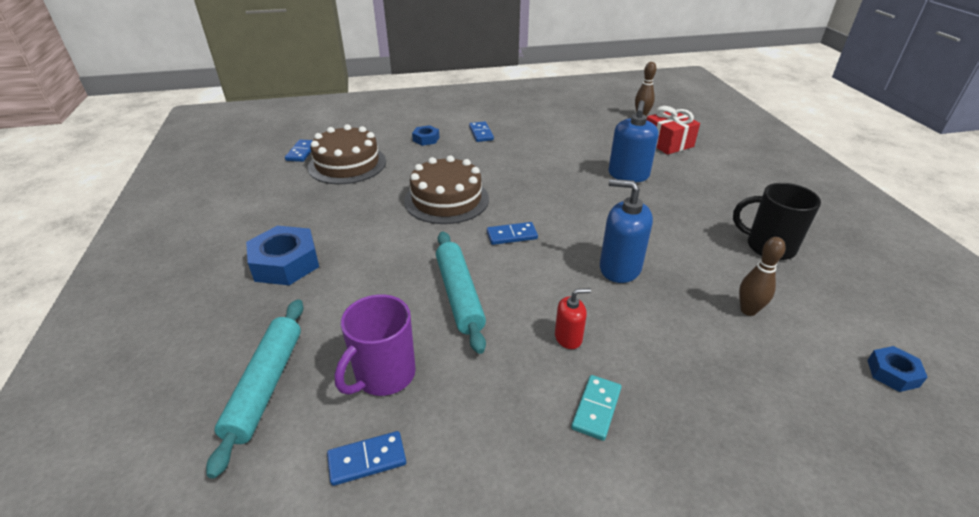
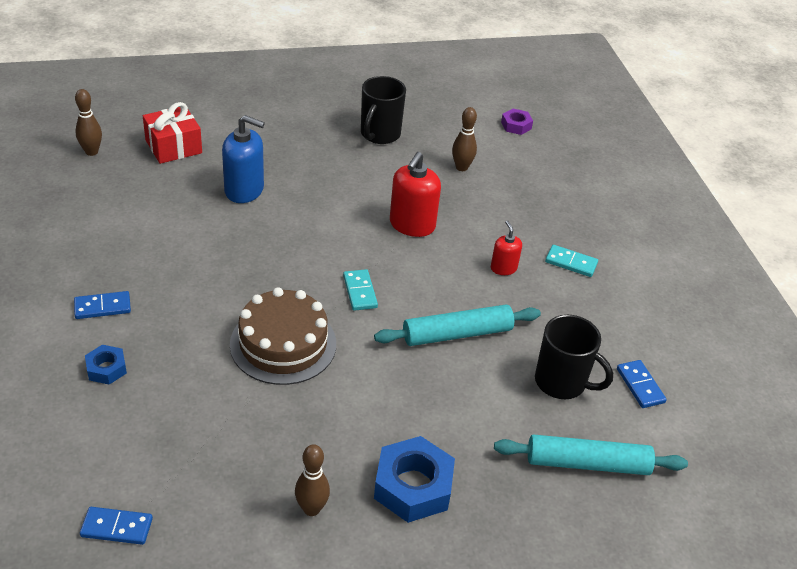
camera: 95 degrees left, 5 degrees up
brown cake [308,124,386,184] -> none
purple mug [335,294,416,396] -> black mug [535,315,613,399]
blue domino [487,222,538,245] -> turquoise domino [343,269,378,311]
blue soap dispenser [600,179,653,283] -> red soap dispenser [390,152,441,237]
blue nut [867,346,928,392] -> purple nut [501,109,533,135]
none -> brown bowling pin [295,444,330,516]

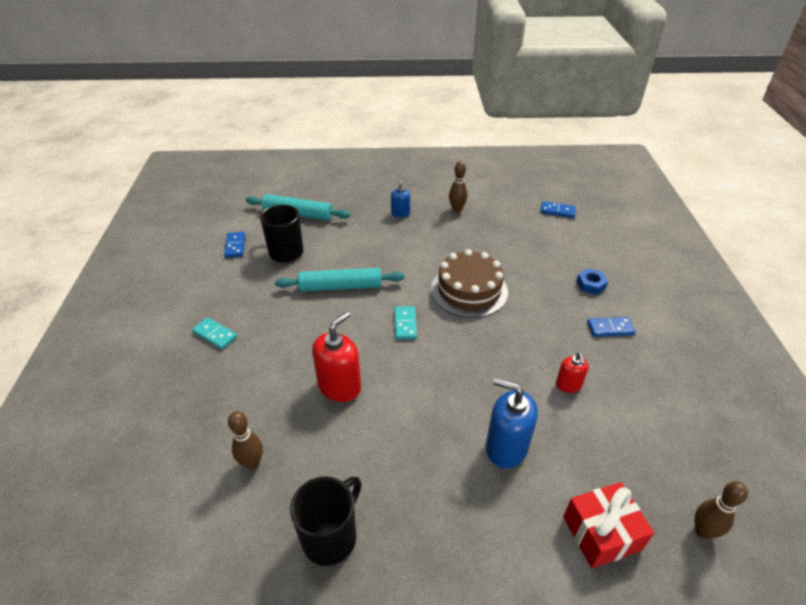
camera: 165 degrees left, 0 degrees up
blue nut [374,436,455,523] -> blue soap dispenser [391,178,410,217]
red soap dispenser [491,220,522,275] -> red soap dispenser moved to [556,353,589,393]
purple nut [501,109,533,135] -> none

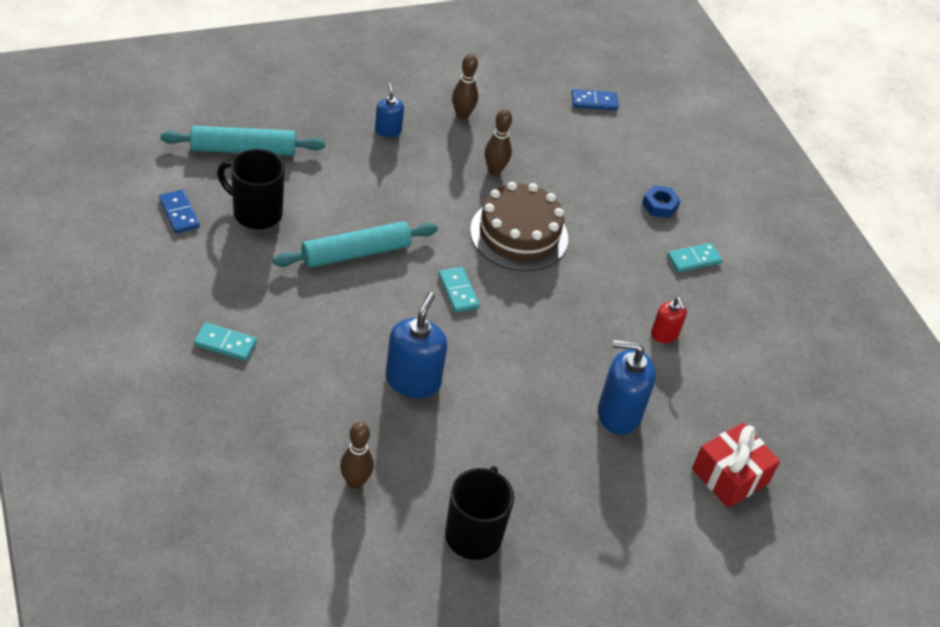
camera: 25 degrees left, 5 degrees up
red soap dispenser [312,312,361,402] -> blue soap dispenser [386,292,447,398]
blue domino [587,317,636,337] -> turquoise domino [667,243,722,272]
brown bowling pin [694,481,748,539] -> brown bowling pin moved to [485,109,512,175]

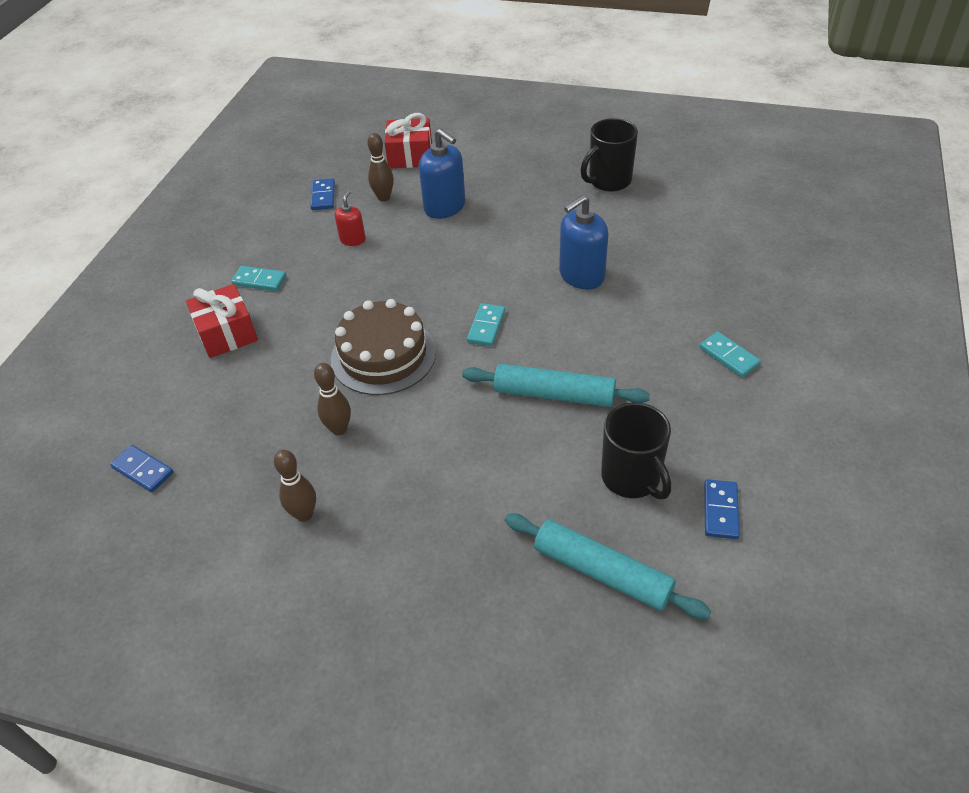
camera: 135 degrees left, 0 degrees up
brown bowling pin [340,422,374,489] -> brown bowling pin moved to [367,133,394,202]
blue soap dispenser [375,83,404,137] -> none
blue nut [642,185,681,218] -> red gift [186,284,258,358]
none -> blue domino [310,178,335,210]

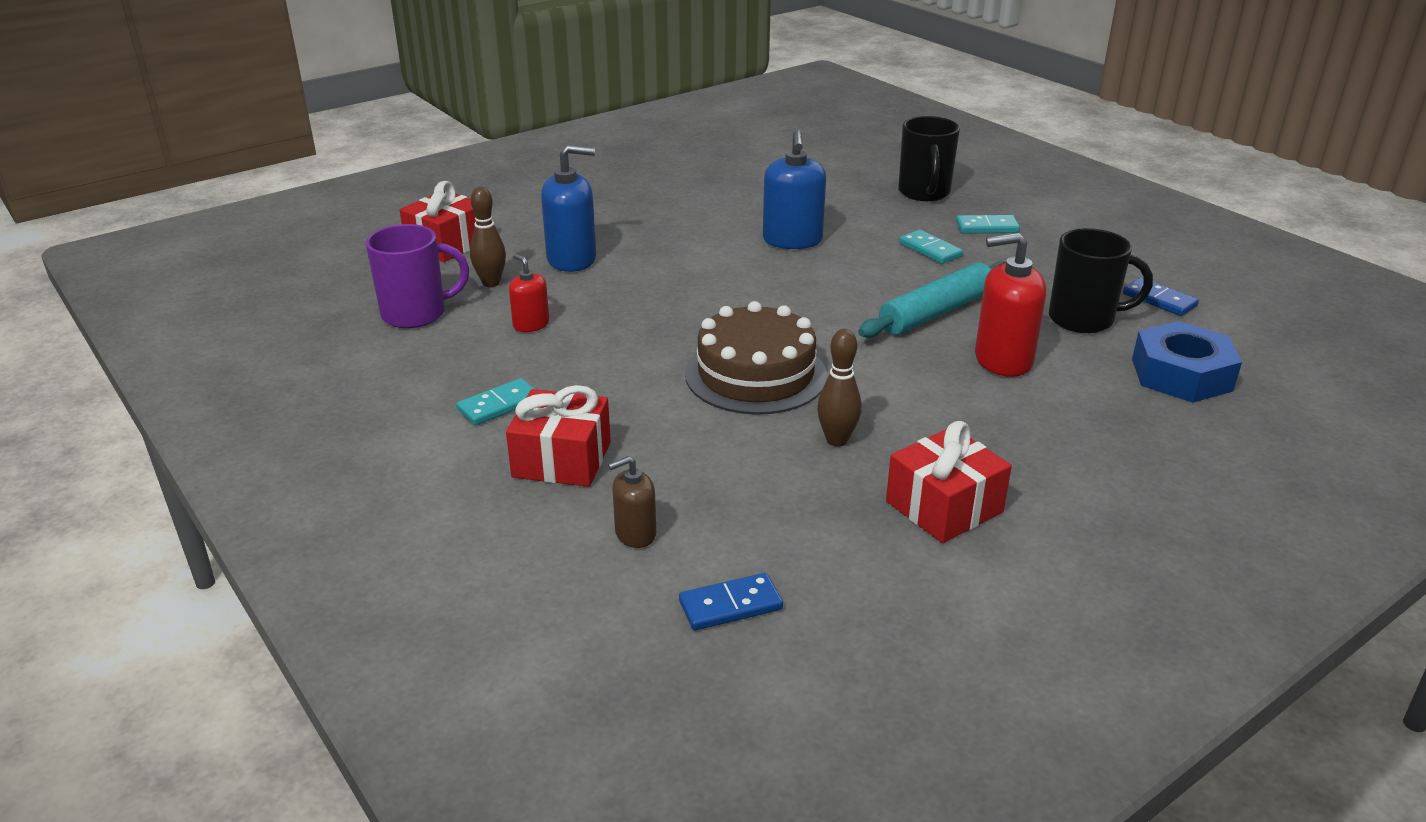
camera: 55 degrees left, 15 degrees down
brown bowling pin [274,450,316,522] -> red gift [886,421,1012,543]
blue domino [310,178,335,210] -> purple mug [365,224,469,328]
turquoise domino [467,303,505,346] -> turquoise domino moved to [899,230,963,264]
turquoise rolling pin [505,513,711,619] -> blue nut [1132,321,1242,403]
black mug [580,118,638,192] -> black mug moved to [898,116,960,201]
none -> brown soap dispenser [608,456,656,548]
none -> red soap dispenser [975,233,1046,377]

